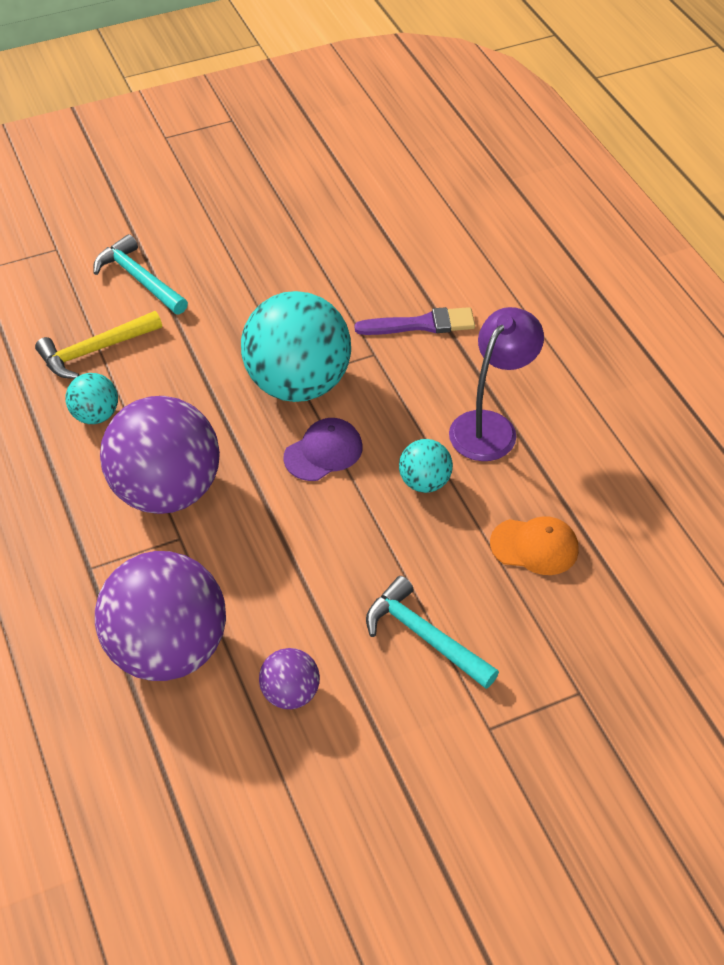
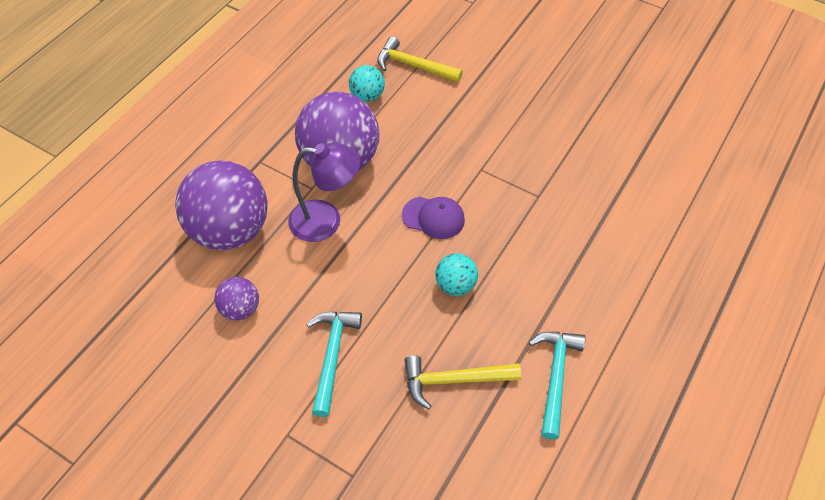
camera: 55 degrees right, 5 degrees up
turquoise hammer [93,234,188,315] -> turquoise hammer moved to [529,332,586,440]
turquoise ball [241,291,351,402] -> none
purple brush [355,307,475,335] -> none
purple lamp [449,307,544,461] -> purple lamp moved to [288,142,360,242]
orange cap [490,516,579,575] -> yellow hammer [404,355,521,410]

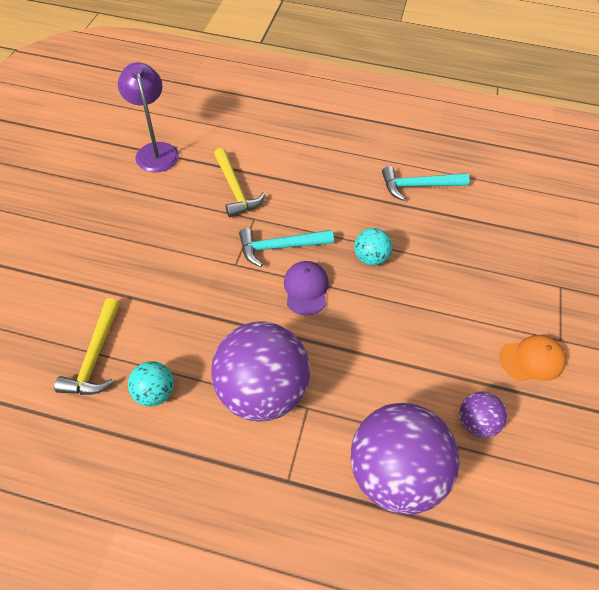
camera: 110 degrees left, 0 degrees up
purple lamp [288,142,360,242] -> purple lamp moved to [118,62,179,172]
turquoise hammer [306,312,362,417] -> turquoise hammer moved to [239,228,334,267]
yellow hammer [404,355,521,410] -> yellow hammer moved to [214,148,266,217]
none -> orange cap [500,335,566,381]

